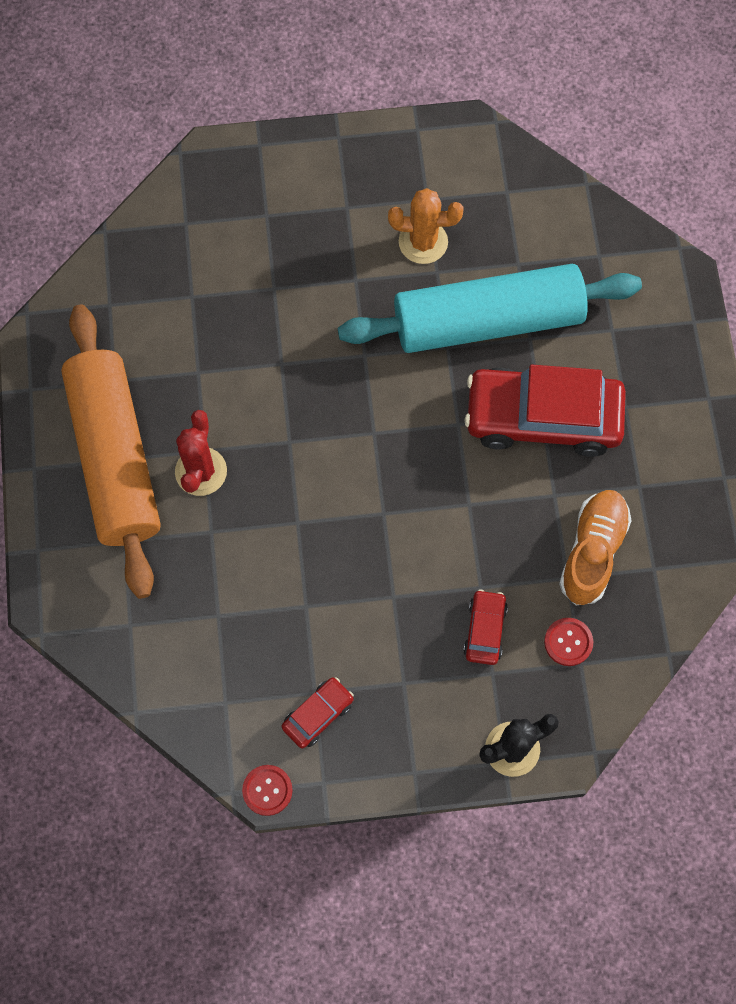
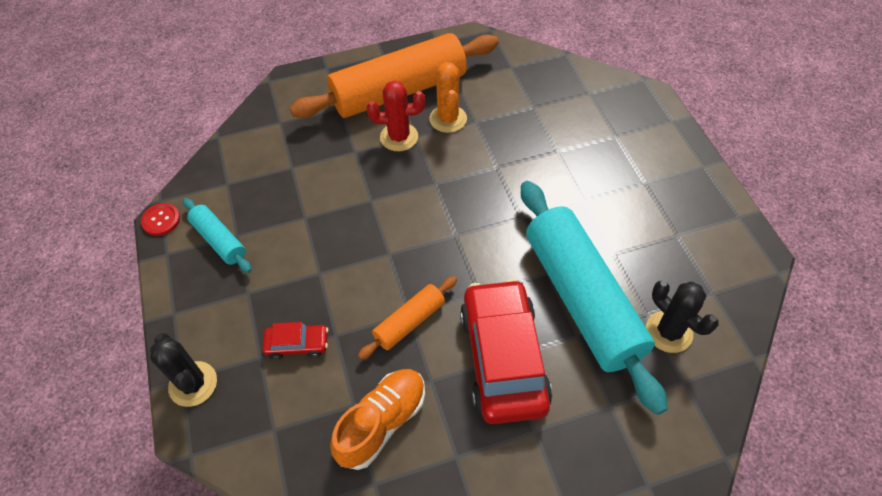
camera: 80 degrees right, 15 degrees down
red car [281,677,354,749] -> turquoise rolling pin [183,198,252,273]
orange cactus [388,188,463,264] -> orange cactus moved to [429,62,467,133]
red button [544,618,593,666] -> none
orange shoe [559,490,632,605] -> orange shoe turned 60 degrees counterclockwise [330,369,425,470]
none -> orange rolling pin [358,276,457,360]
none -> black cactus [646,281,719,353]

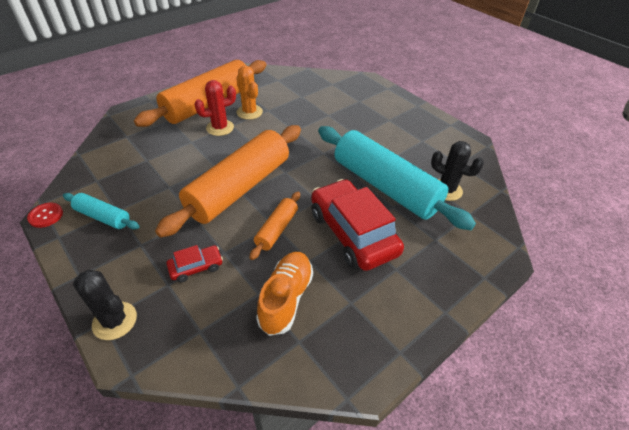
camera: 25 degrees left, 10 degrees down
none -> orange rolling pin [155,125,301,238]

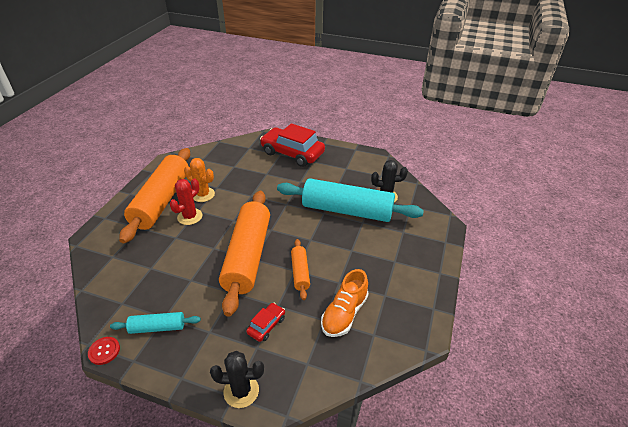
camera: 30 degrees left, 5 degrees down
orange shoe [256,252,313,336] -> orange shoe turned 135 degrees counterclockwise [321,269,369,337]
red car [311,179,404,271] -> red car moved to [260,123,325,167]

